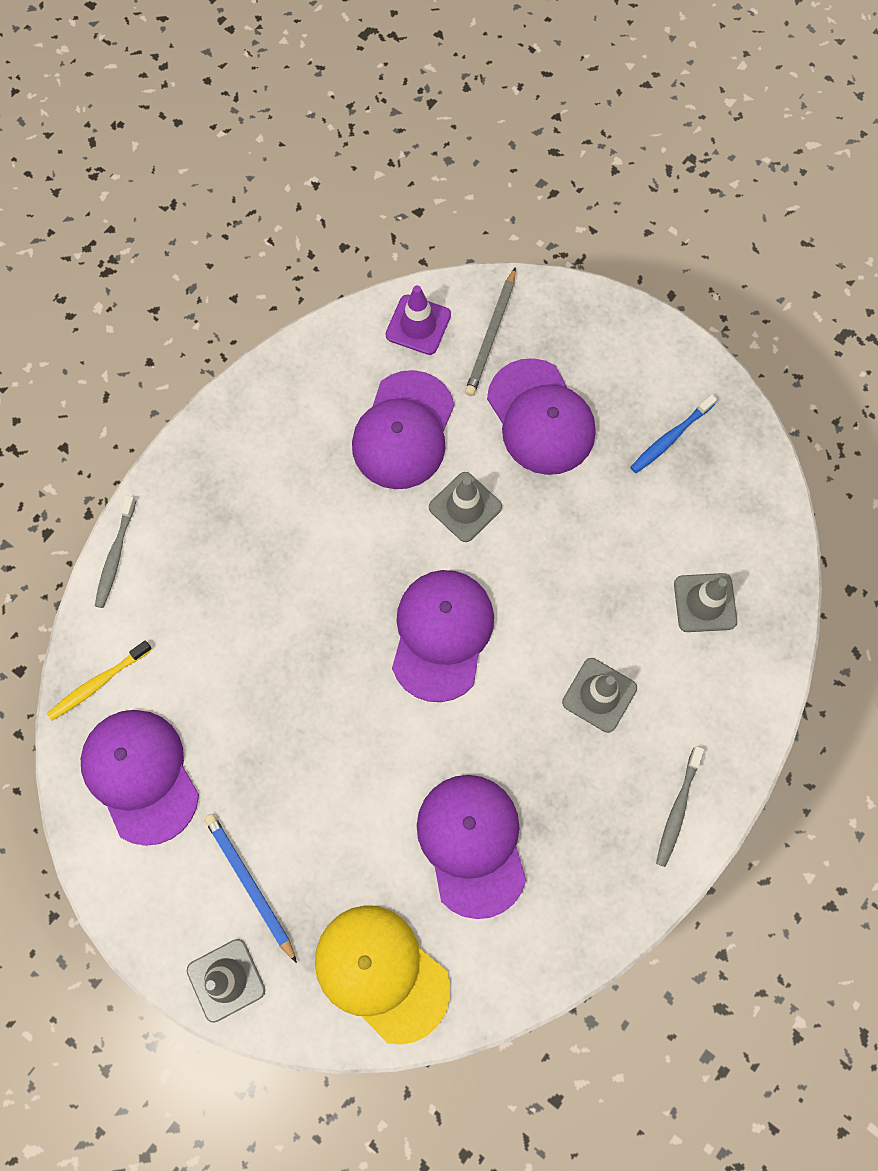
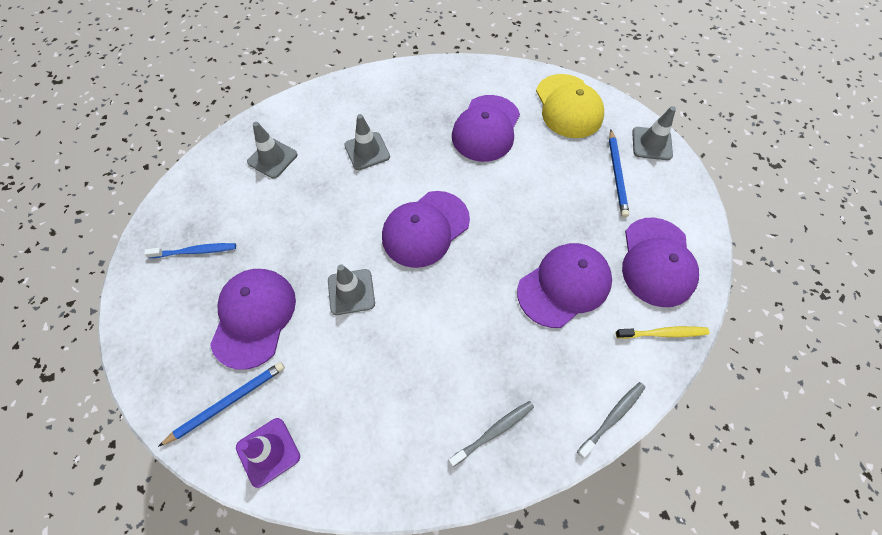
camera: 145 degrees left, 10 degrees down
purple cap [352,370,455,489] -> purple cap moved to [517,243,612,328]
grey pencil [465,267,516,396] -> blue pencil [158,362,285,447]
grey toothbrush [656,746,704,867] -> grey toothbrush moved to [449,401,534,467]

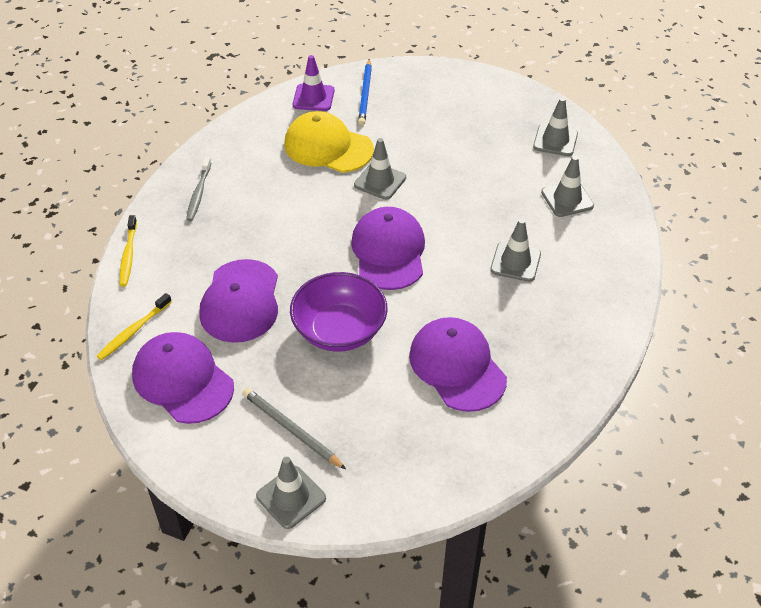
camera: 130 degrees right, 15 degrees down
blue toothbrush [144,243,236,258] -> none
purple cap [210,269,296,370] -> none
yellow cap [536,74,604,138] -> yellow cap moved to [284,111,374,173]
grey toothbrush [577,382,646,458] -> yellow toothbrush [120,215,137,287]
blue pencil [609,130,629,218] -> grey pencil [243,388,346,469]
none -> purple bowl [290,272,388,352]
none -> grey traffic cone [533,98,578,156]

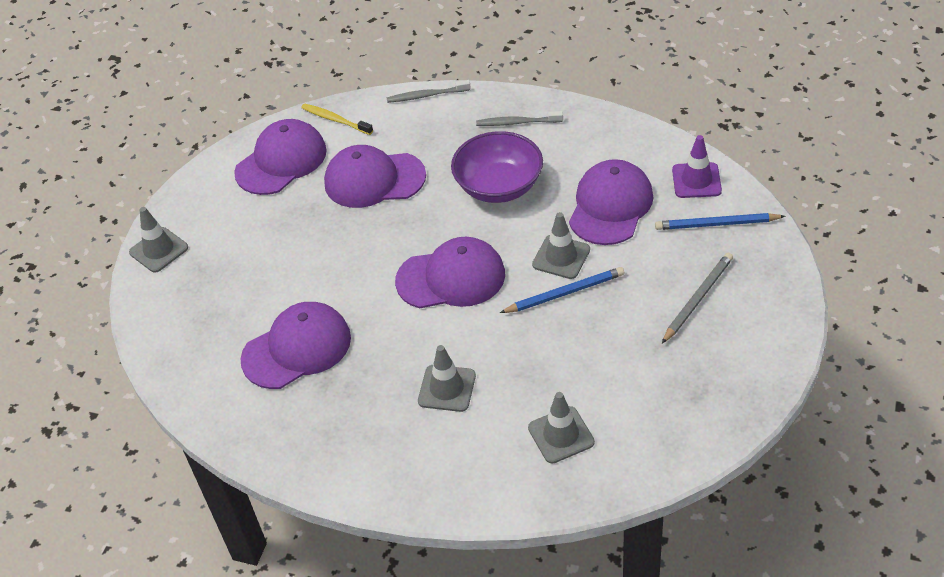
camera: 90 degrees right, 0 degrees up
yellow toothbrush [120,215,137,287] -> grey toothbrush [387,80,471,103]
grey pencil [243,388,346,469] -> grey pencil moved to [662,253,733,344]
yellow cap [284,111,374,173] -> purple cap [569,159,654,245]
purple bowl [290,272,388,352] -> purple bowl moved to [451,131,543,203]
grey traffic cone [533,98,578,156] -> none
none -> blue pencil [500,267,624,313]

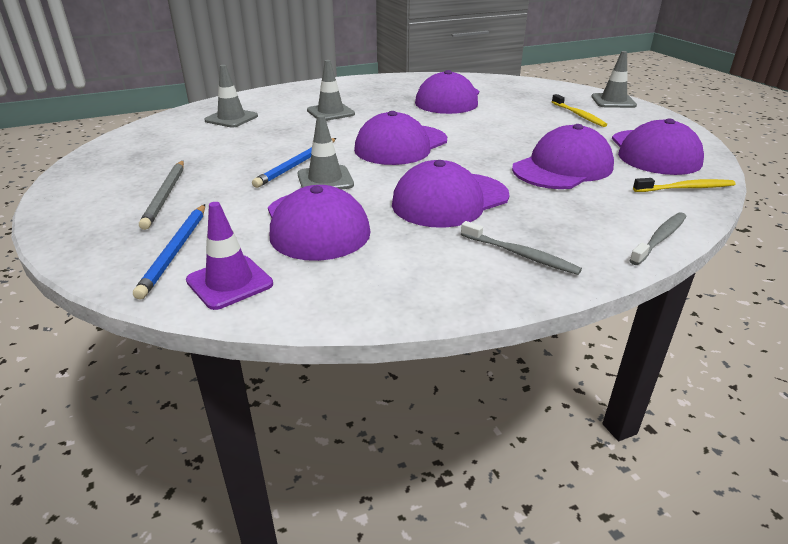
camera: 135 degrees right, 15 degrees down
purple bowl [451,131,543,203] -> purple cap [392,160,509,228]
grey toothbrush [476,111,563,126] -> grey toothbrush turned 75 degrees clockwise [461,221,582,275]
blue pencil [655,213,785,230] -> blue pencil turned 135 degrees clockwise [133,204,205,300]
none -> yellow toothbrush [552,94,607,127]

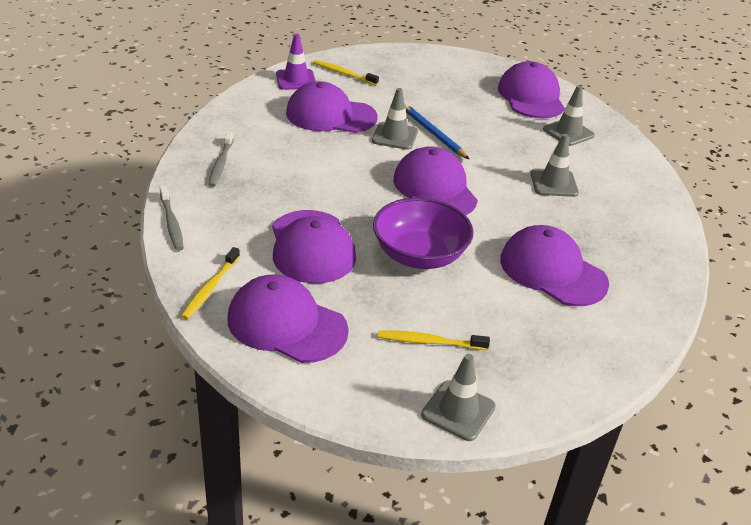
camera: 115 degrees right, 5 degrees up
blue pencil [133,204,205,300] -> yellow toothbrush [313,60,379,85]
grey pencil [139,161,184,230] -> none
purple cap [392,160,509,228] -> purple cap moved to [498,61,565,118]
grey toothbrush [461,221,582,275] -> grey toothbrush turned 60 degrees counterclockwise [208,131,234,187]
none -> purple bowl [373,198,474,269]

